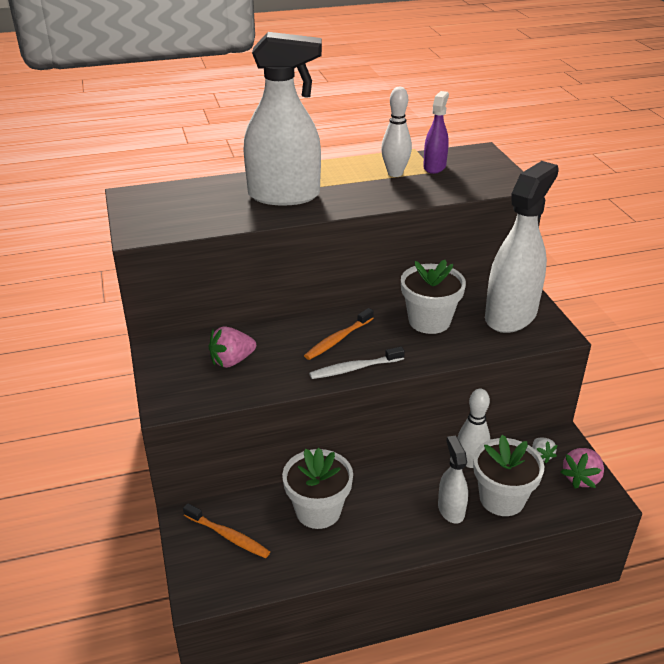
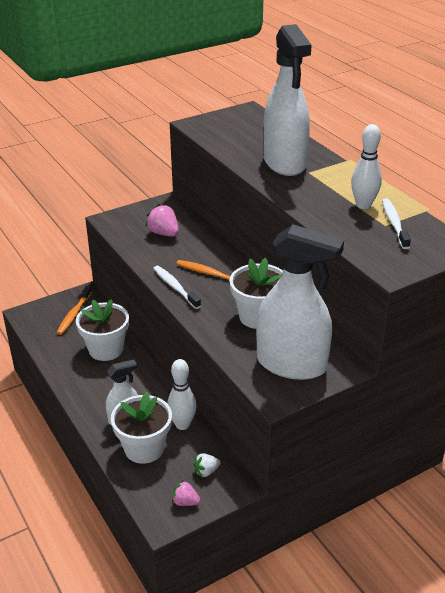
camera: 75 degrees right, 0 degrees up
purple spray bottle [423,91,449,174] -> white toothbrush [382,198,411,249]
pink strawberry [560,448,604,488] -> pink strawberry [172,480,200,506], size x0.63

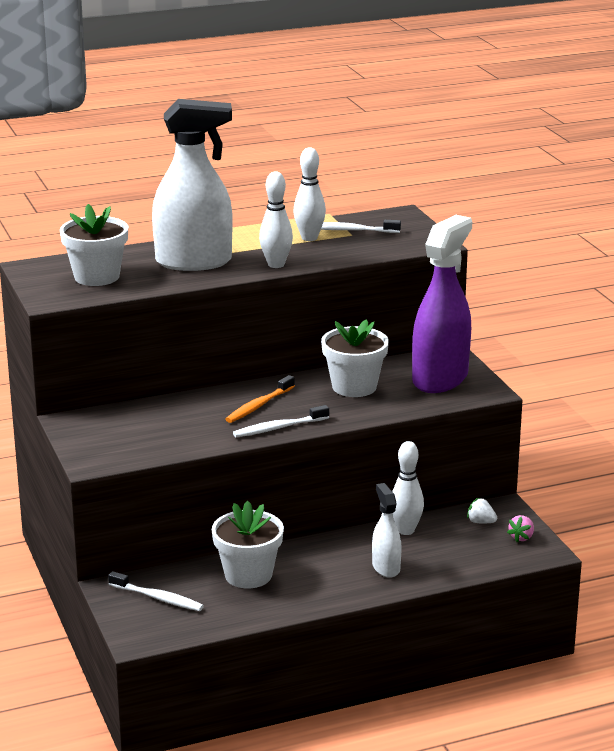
camera: 80 degrees left, 10 degrees down
orange toothbrush [57,286,92,335] -> white toothbrush [108,571,204,611]
white flower pot [111,392,172,464] -> white flower pot moved to [60,204,128,286]
pink strawberry [145,204,179,236] -> none
white strawberry [193,453,220,478] -> white strawberry turned 135 degrees clockwise [467,498,497,523]
white spray bottle [256,225,344,380] -> purple spray bottle [412,215,472,393]
none -> white bowling pin [259,171,293,268]

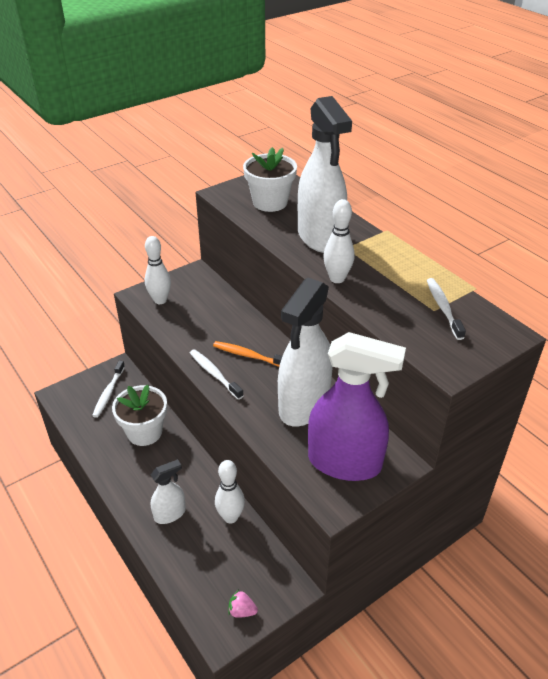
camera: 75 degrees right, 15 degrees up
white bowling pin [293,147,326,241] -> white bowling pin moved to [145,236,171,304]
white flower pot [321,320,389,397] -> white spray bottle [278,277,333,427]
white strawberry [467,498,497,523] -> none

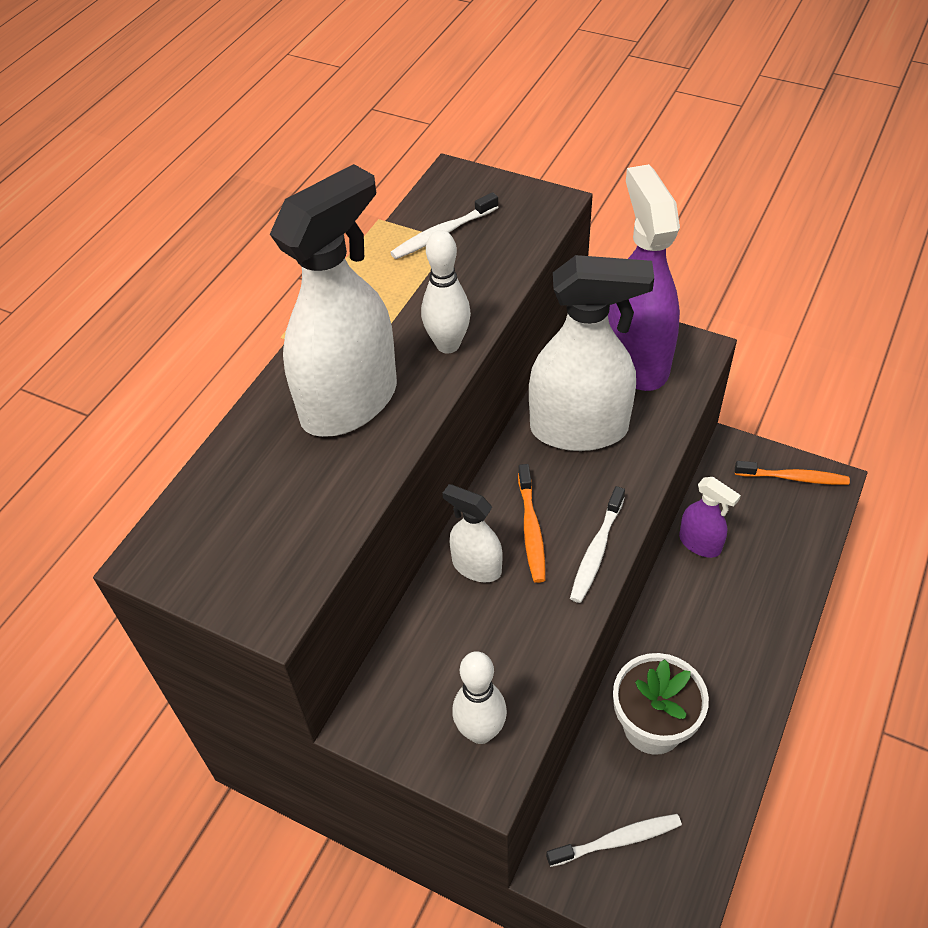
camera: 115 degrees left, 10 degrees up
white spray bottle [151,459,186,524] -> white spray bottle moved to [442,484,502,582]
white bowling pin [215,460,245,523] -> purple spray bottle [679,477,741,558]
pink strawberry [228,590,258,618] -> orange toothbrush [735,461,850,485]
white flower pot [243,147,297,212] -> none

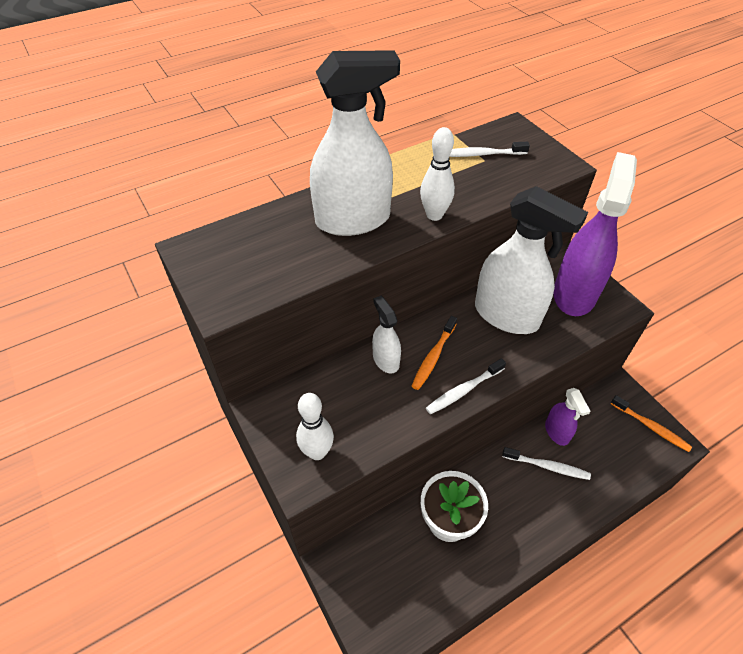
camera: 30 degrees right, 0 degrees up
white toothbrush [546,814,682,867] -> white toothbrush moved to [502,447,591,480]

